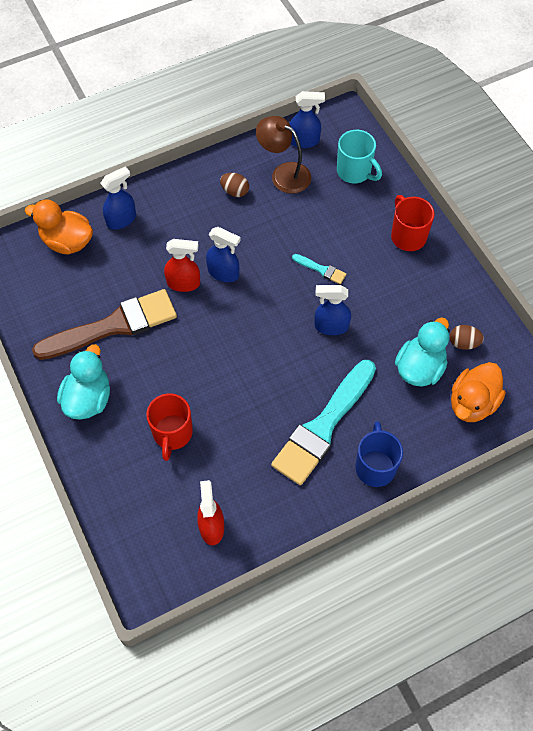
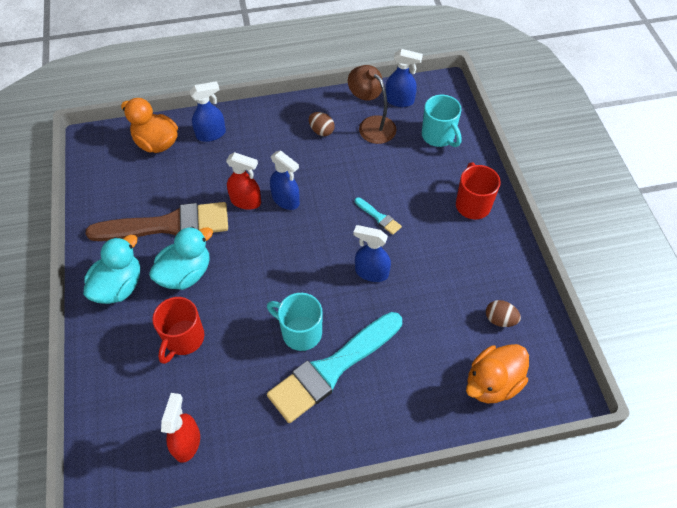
camera: 15 degrees right, 5 degrees down
blue mug [355,421,403,487] -> none
turquoise duck [395,317,450,387] -> turquoise duck moved to [149,227,213,290]
none -> turquoise mug [267,293,323,351]

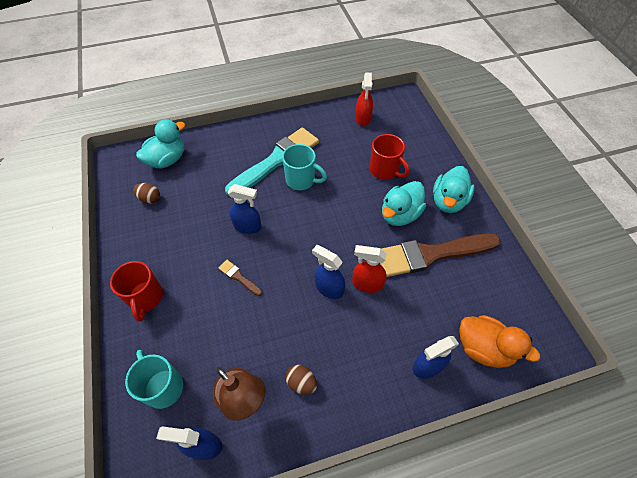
camera: 175 degrees right, 0 degrees up
red mug [152,297,204,364] -> red mug turned 120 degrees clockwise [370,134,410,180]
turquoise brush [355,197,402,235] -> brown brush [219,260,262,296]
orange duck [466,344,529,403] -> turquoise duck [136,120,185,169]

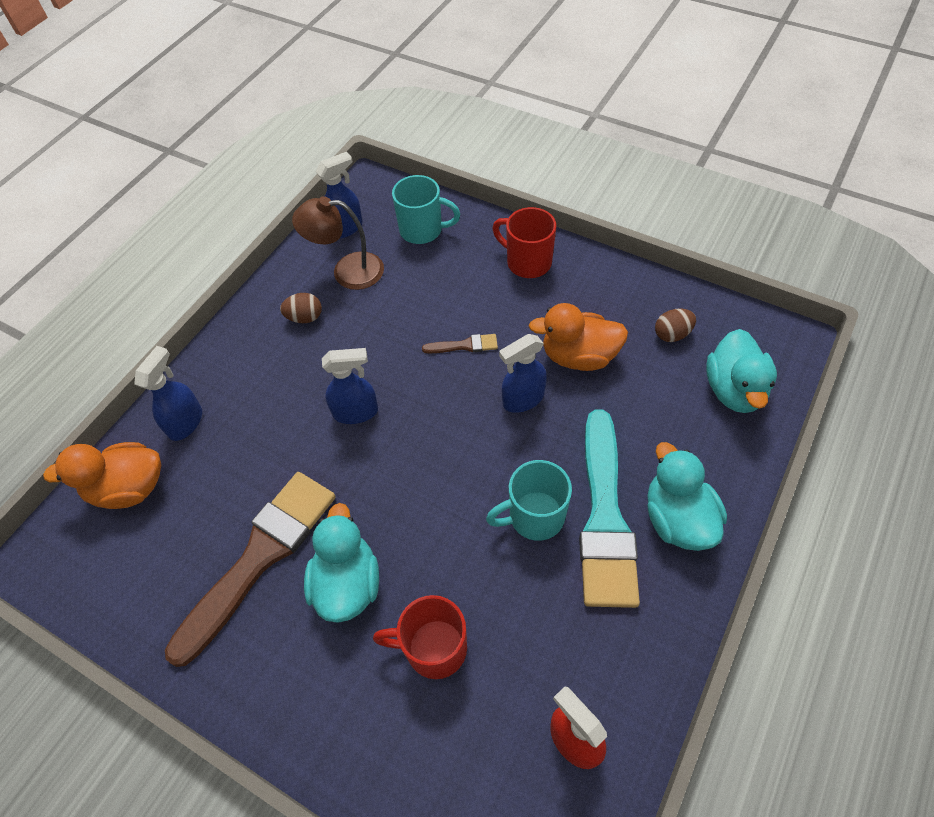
camera: 140 degrees right, 0 degrees up
red spray bottle [352,245,387,293] -> none
turquoise duck [433,166,475,213] -> turquoise duck moved to [647,442,727,551]
none -> orange duck [529,303,628,371]

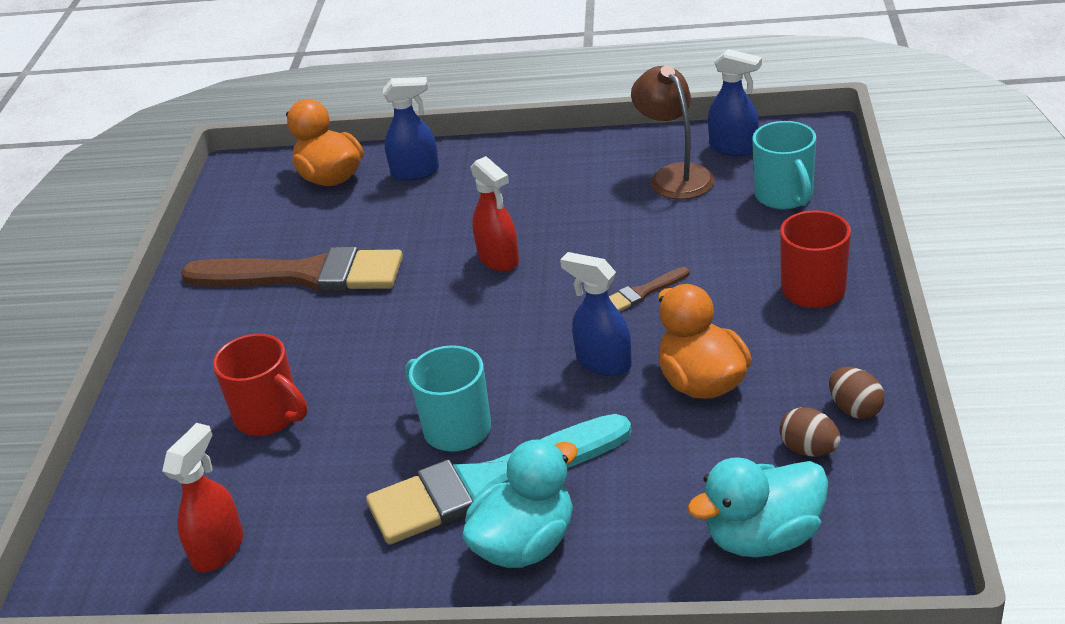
camera: 65 degrees right, 20 degrees down
brown egg [280,293,322,323] -> brown egg moved to [829,367,885,419]
turquoise duck [304,503,379,623] -> none
blue spray bottle [322,348,378,424] -> red spray bottle [471,156,519,271]
red mug [373,595,467,679] -> red mug turned 150 degrees clockwise [213,334,307,436]
brown brush [422,334,498,353] -> brown brush turned 90 degrees clockwise [609,267,690,312]

